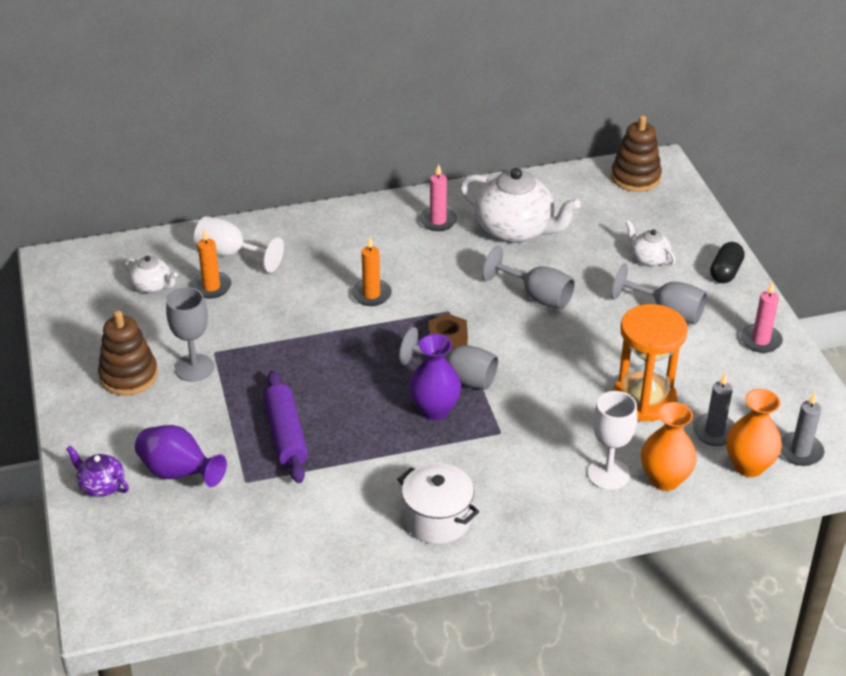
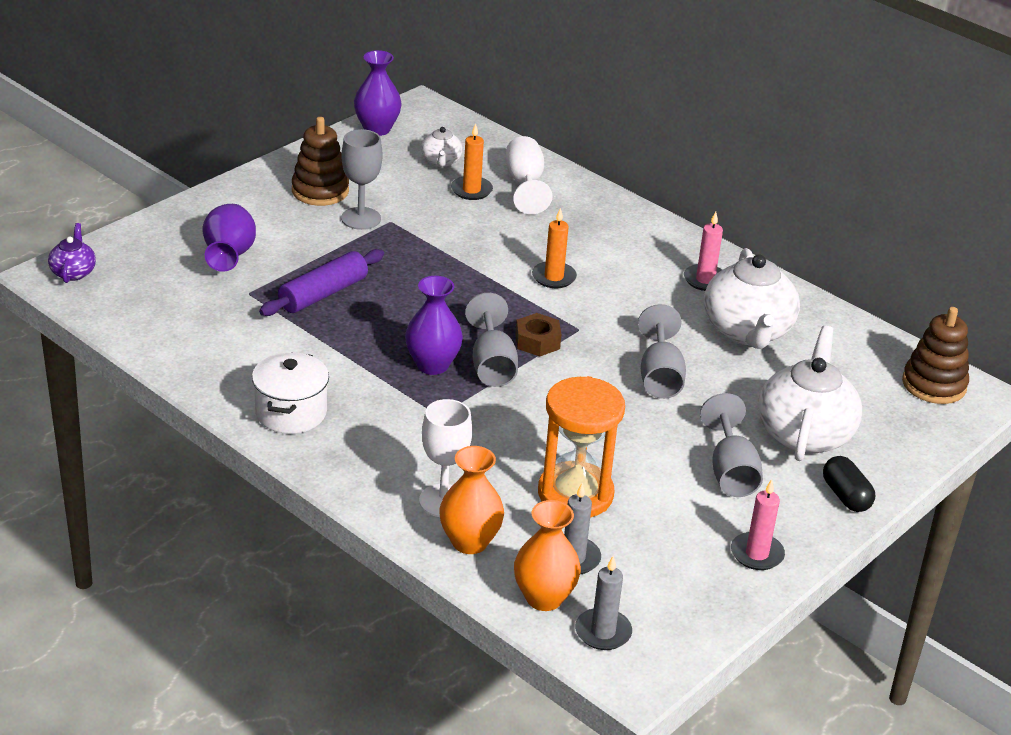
camera: 55 degrees right, 5 degrees down
purple teapot [66,446,129,497] -> purple teapot moved to [48,223,96,283]
white teapot [626,220,676,267] -> white teapot [758,326,862,461], size x2.04
black capsule [710,242,745,283] -> black capsule turned 75 degrees clockwise [823,456,875,512]
none -> purple vase [354,50,402,136]

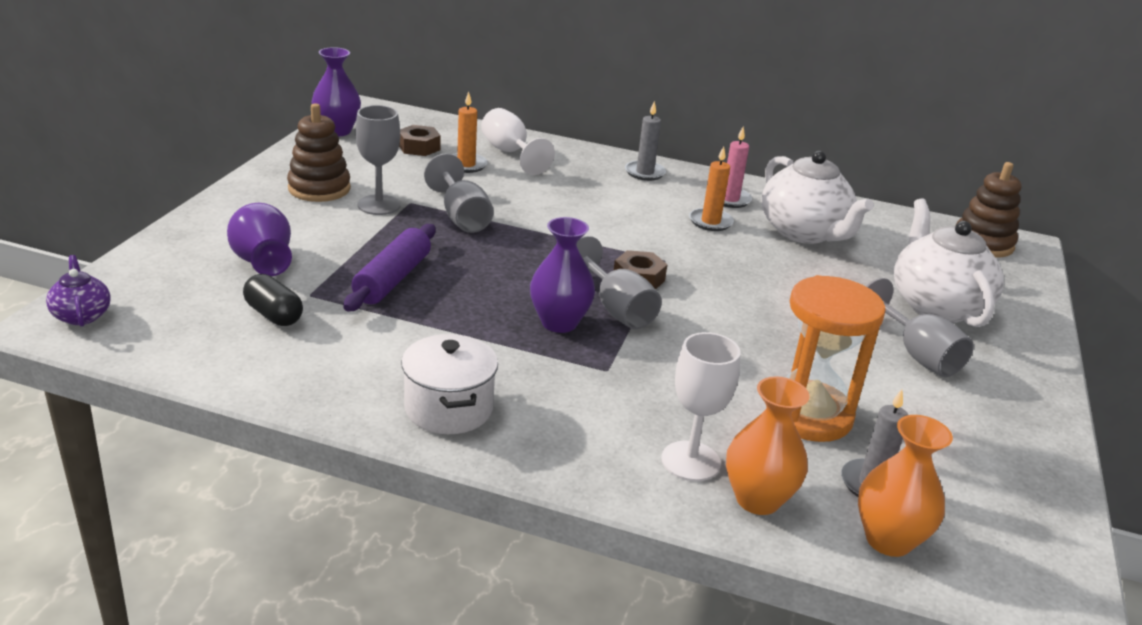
camera: 25 degrees left, 5 degrees down
white teapot [421,126,463,167] -> brown nut [399,125,441,156]
orange candle [532,208,577,288] -> orange candle moved to [689,146,734,231]
grey candle [575,556,632,650] -> grey candle moved to [625,101,666,181]
grey goblet [638,304,686,399] -> grey goblet moved to [424,153,494,233]
pink candle [731,479,785,570] -> none
black capsule [823,456,875,512] -> black capsule moved to [243,274,303,326]

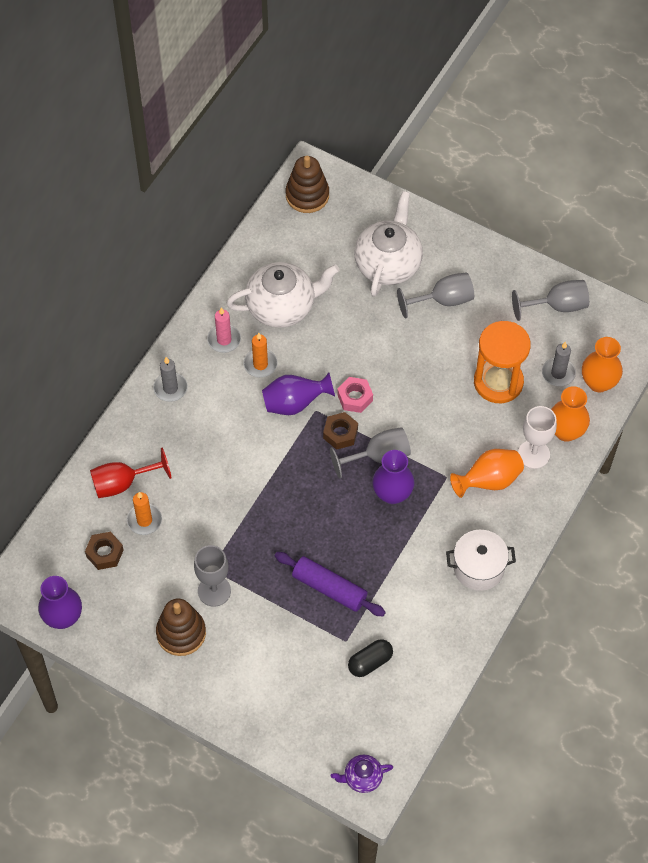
camera: 75 degrees left, 30 degrees up
purple vase [227,203,292,276] -> purple vase moved to [262,373,335,415]
grey goblet [424,153,494,233] -> grey goblet moved to [512,280,589,321]
white goblet [481,108,555,175] -> red goblet [90,448,172,498]
white teapot [894,199,1004,327] -> white teapot turned 105 degrees clockwise [354,191,423,297]
none -> pink nut [337,377,373,413]
none -> orange vase [450,449,524,498]

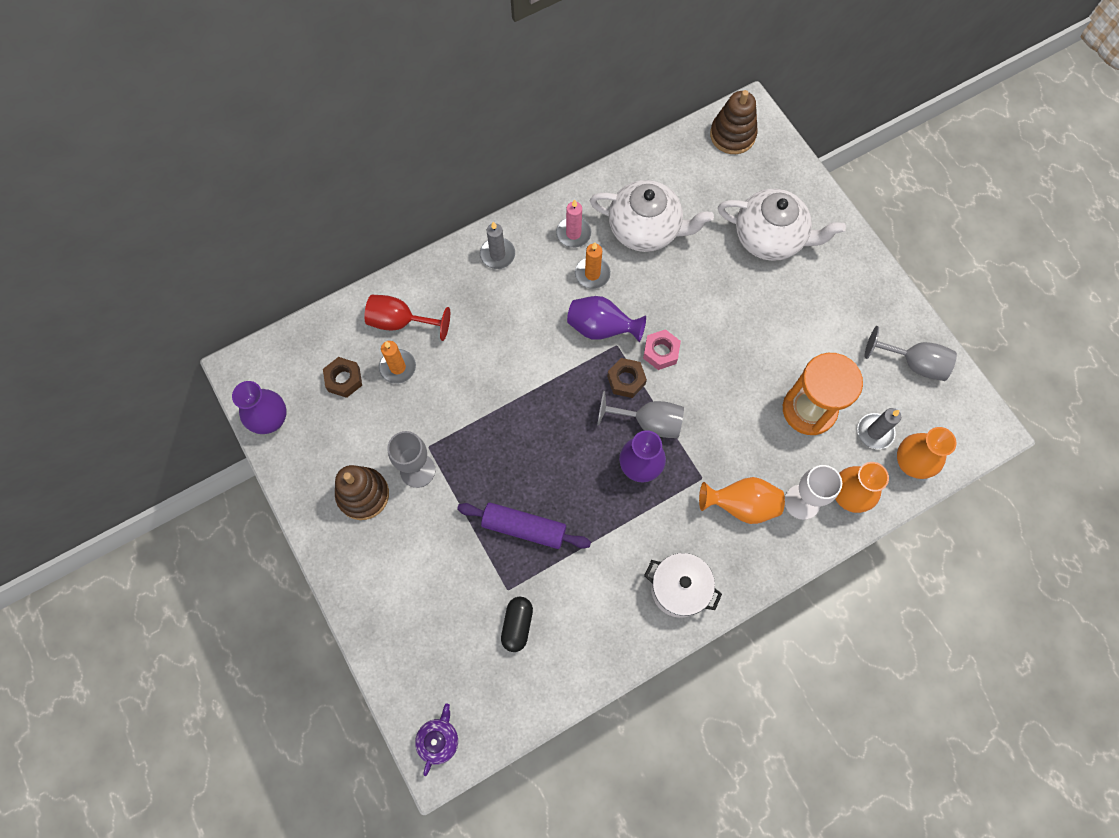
camera: 30 degrees right, 10 degrees up
purple rolling pin [275,552,386,616] -> purple rolling pin turned 45 degrees counterclockwise [457,503,591,549]
purple teapot [331,755,393,793] -> purple teapot turned 90 degrees clockwise [415,703,458,776]
black capsule [348,639,393,677] -> black capsule turned 75 degrees counterclockwise [501,597,533,652]
white teapot [354,191,423,297] -> white teapot turned 60 degrees clockwise [718,189,846,261]
grey goblet [397,272,474,319] -> none

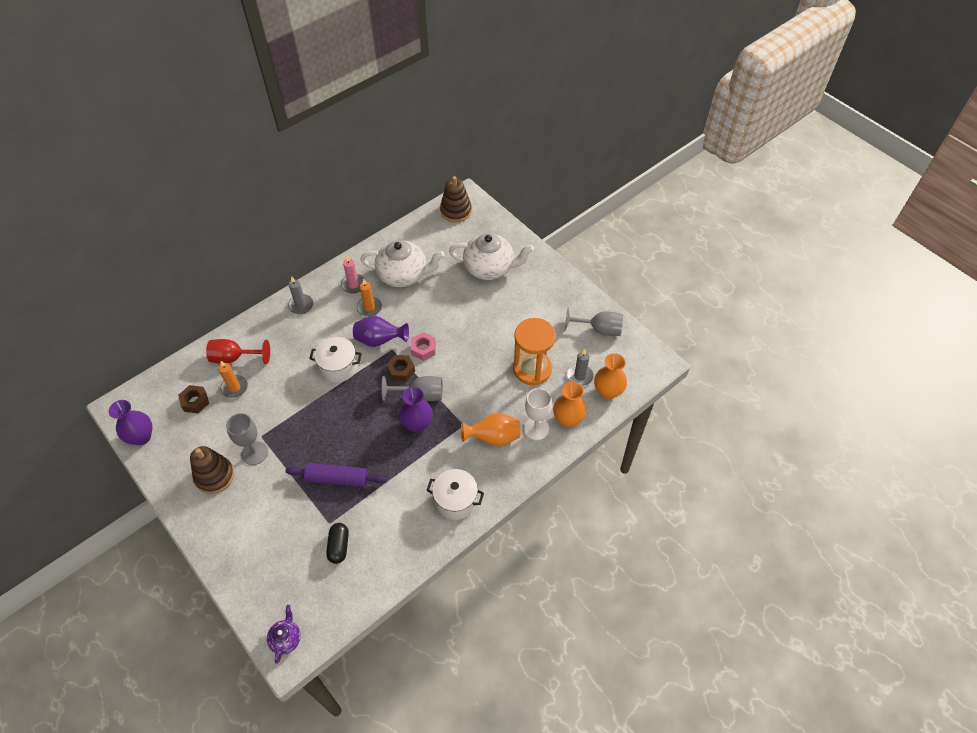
camera: 10 degrees left, 15 degrees down
none -> white pot [309,337,362,383]

